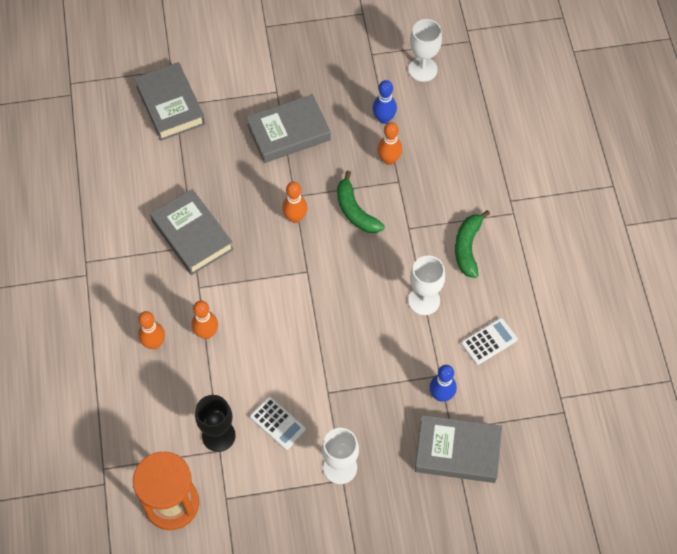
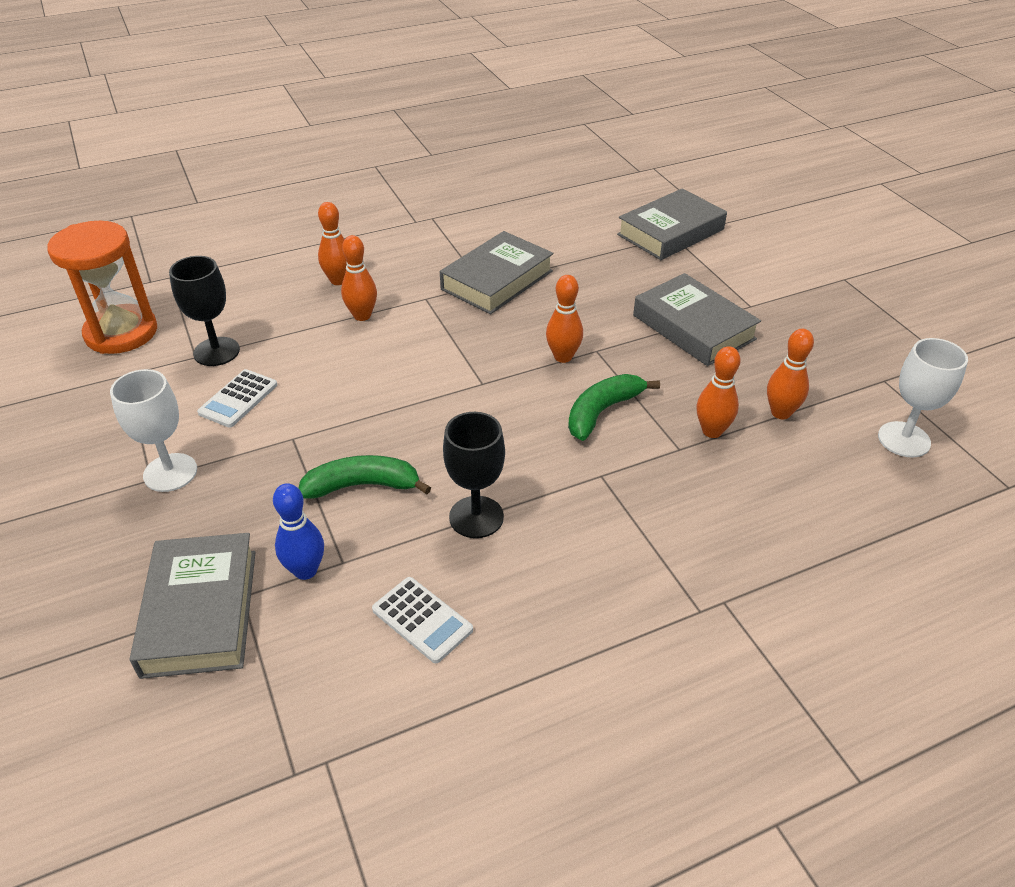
camera: 75 degrees right, 20 degrees down
blue bowling pin [372,80,397,124] -> orange bowling pin [767,329,814,419]
white goblet [408,256,445,315] -> black goblet [443,412,505,538]
green banana [455,210,490,278] -> green banana moved to [298,455,431,499]

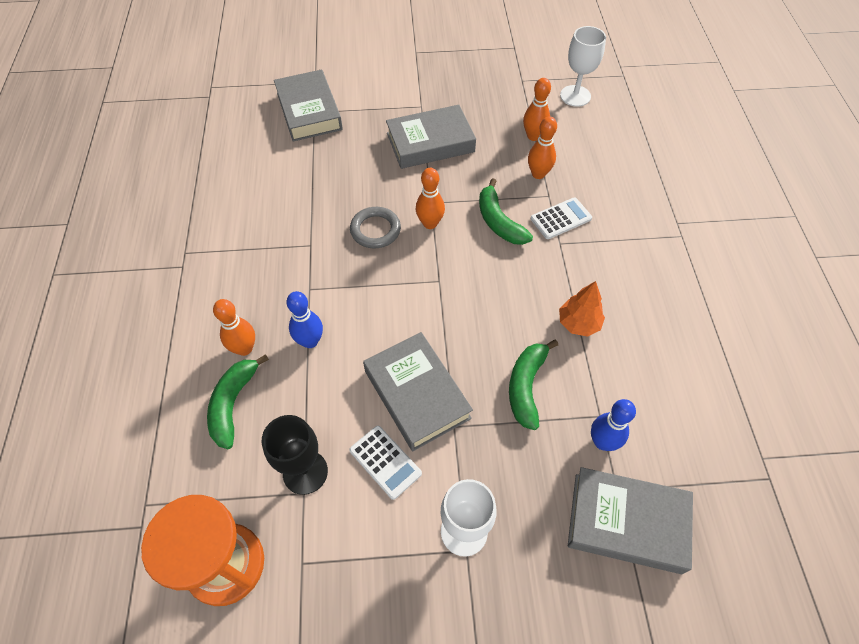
camera: 70 degrees left, 15 degrees up
orange bowling pin [341,235,377,321] -> blue bowling pin [286,291,323,348]
white calculator [372,577,473,663] -> white calculator moved to [531,197,592,239]
grey book [440,231,554,314] -> grey book moved to [363,332,473,451]
black goblet [443,412,505,538] -> orange tree [559,281,605,337]
none -> green banana [207,354,269,449]
none -> grey ring [350,207,401,248]

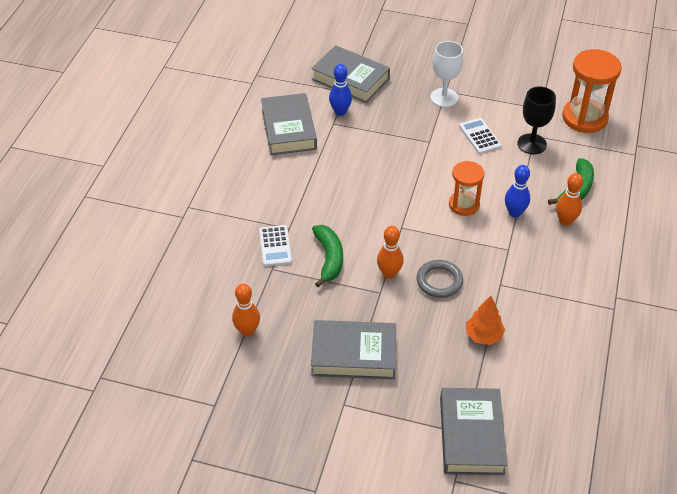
camera: 160 degrees left, 10 degrees down
grey book [363,332,473,451] -> grey book moved to [261,93,317,155]
green banana [509,339,558,430] -> none
orange bowling pin [528,116,557,179] -> none
white calculator [531,197,592,239] -> white calculator turned 90 degrees counterclockwise [259,225,292,266]
orange tree [559,281,605,337] -> orange tree moved to [466,296,505,345]
white goblet [560,26,606,107] -> none
none -> orange hourglass [449,161,484,216]

